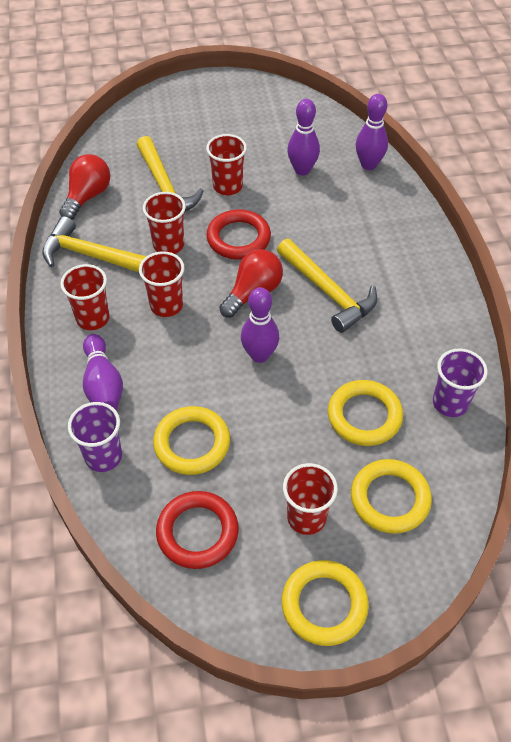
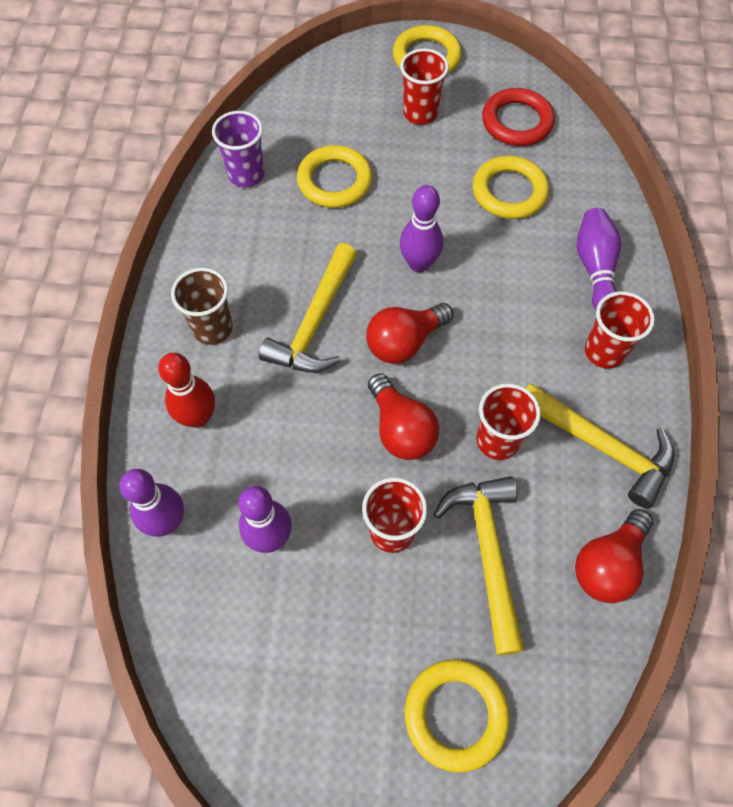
camera: 165 degrees left, 10 degrees up
purple cup [68,402,122,472] -> none
red cup [139,251,185,317] -> none
red ring [206,209,271,259] -> red light bulb [368,373,439,460]
yellow hammer [277,239,378,333] -> yellow hammer turned 135 degrees counterclockwise [259,243,357,373]
yellow ring [351,459,432,534] -> yellow ring moved to [405,659,510,773]
none -> red bowling pin [158,353,215,428]
none -> brown cup [171,268,233,345]

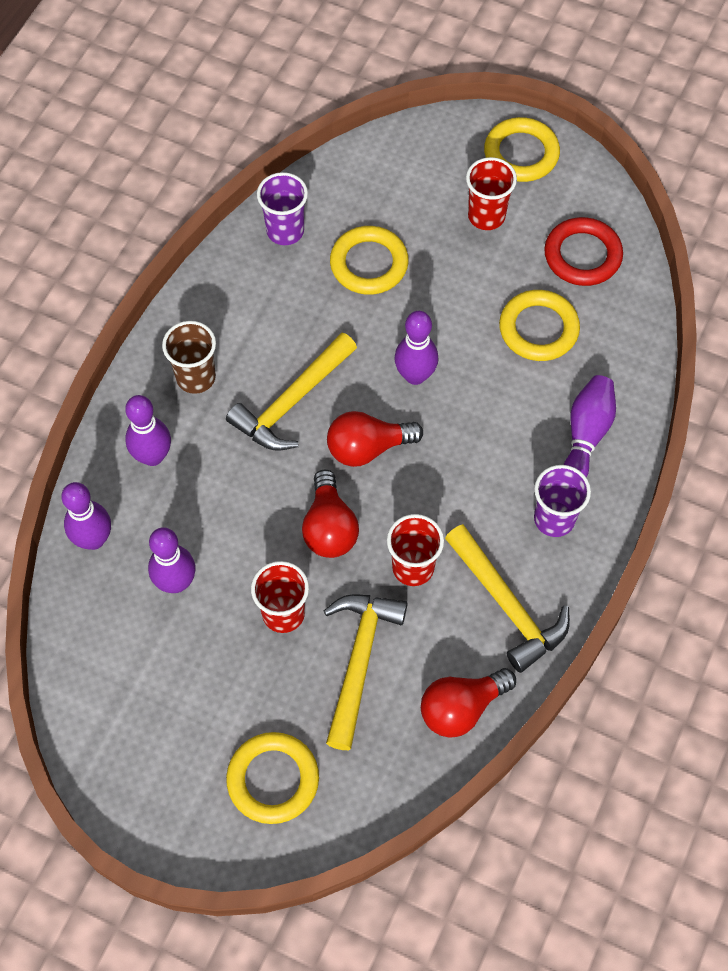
camera: 20 degrees right, 0 degrees up
red bowling pin [158,353,215,428] -> purple bowling pin [125,395,171,466]
red cup [585,291,655,368] -> purple cup [534,465,591,537]

